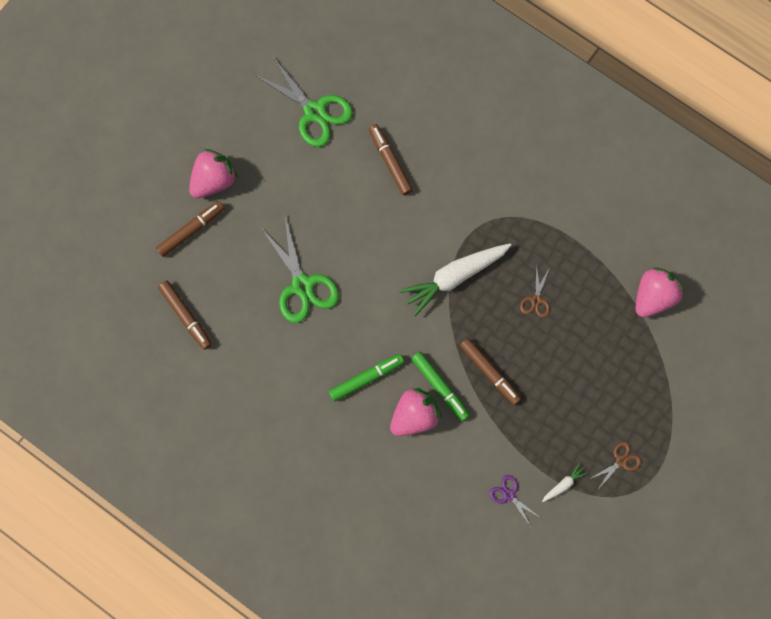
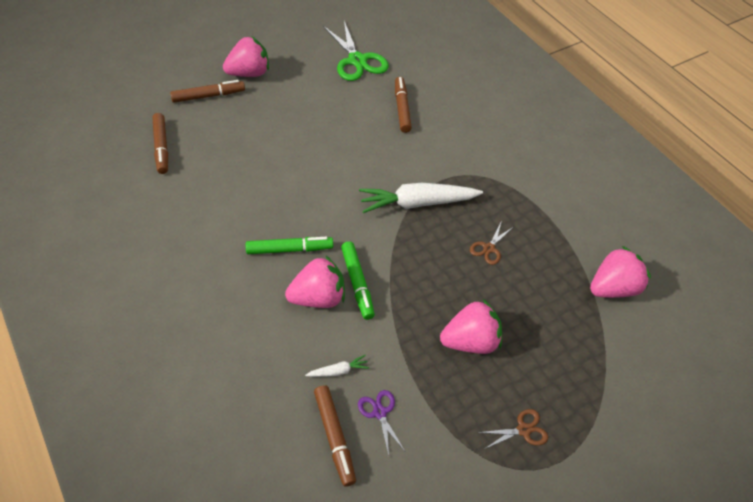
camera: 20 degrees right, 25 degrees down
green scissors [260,217,339,323] -> none
brown marker [460,338,521,405] -> brown marker moved to [314,385,356,487]
white carrot [542,463,588,502] -> white carrot moved to [305,355,369,377]
none -> pink strawberry [440,299,502,354]

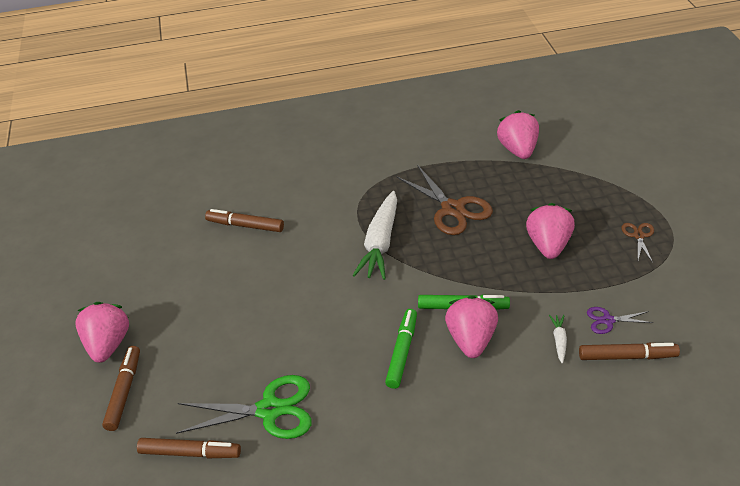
camera: 65 degrees left, 10 degrees down
green scissors [323,21,389,81] -> green scissors moved to [176,375,312,439]
brown scissors [470,223,513,265] -> brown scissors [396,165,493,235], size x2.02

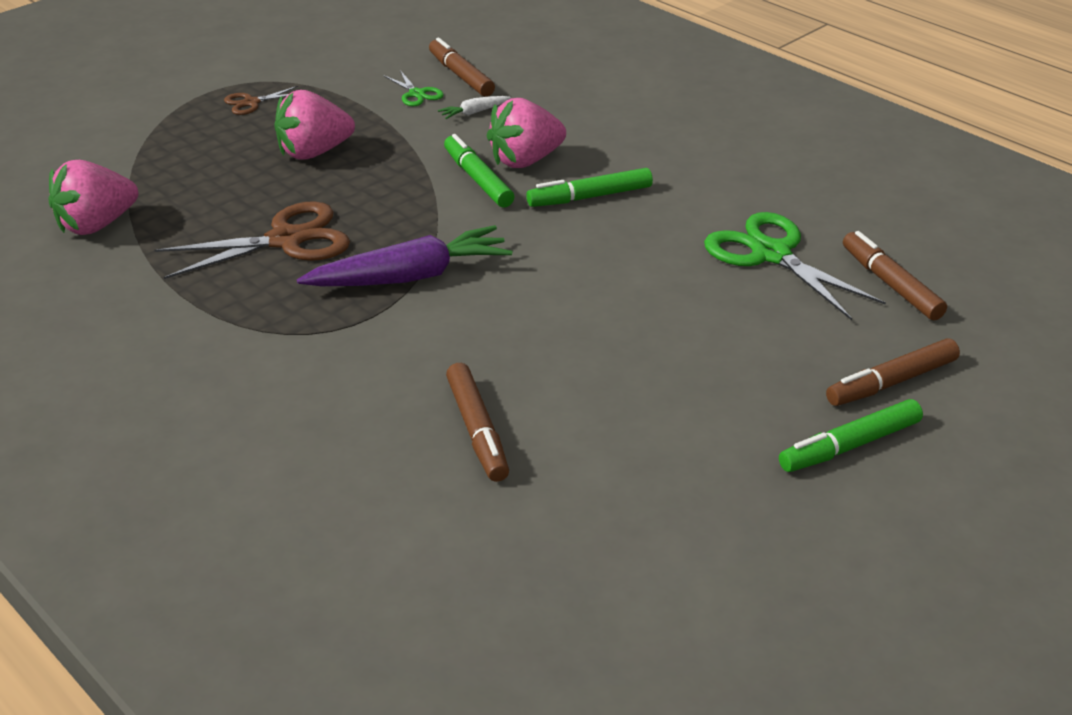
camera: 125 degrees left, 5 degrees down
pink strawberry [75,302,129,363] -> green marker [779,399,923,472]
white carrot [353,191,397,280] -> purple carrot [297,225,512,286]
brown scissors [396,165,493,235] -> brown scissors turned 45 degrees clockwise [154,201,350,279]
purple scissors [587,307,653,334] -> green scissors [383,70,444,106]

